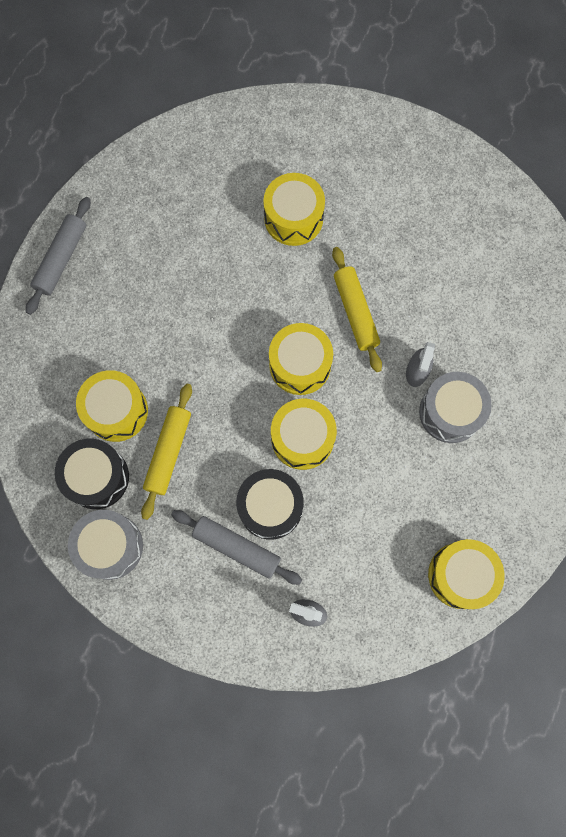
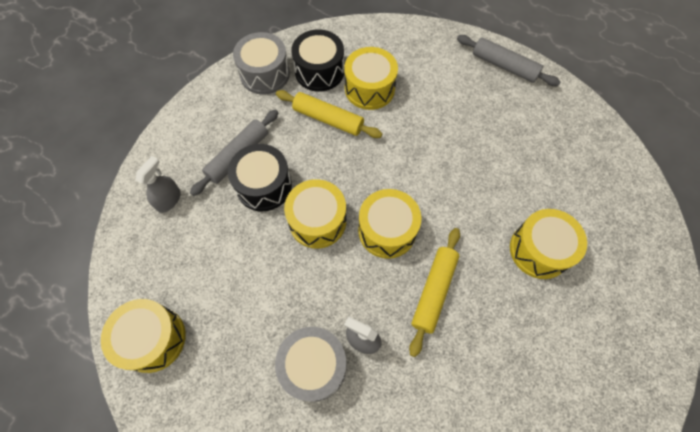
camera: 100 degrees right, 10 degrees down
yellow rolling pin [332,247,382,372] -> yellow rolling pin turned 60 degrees counterclockwise [409,228,460,357]

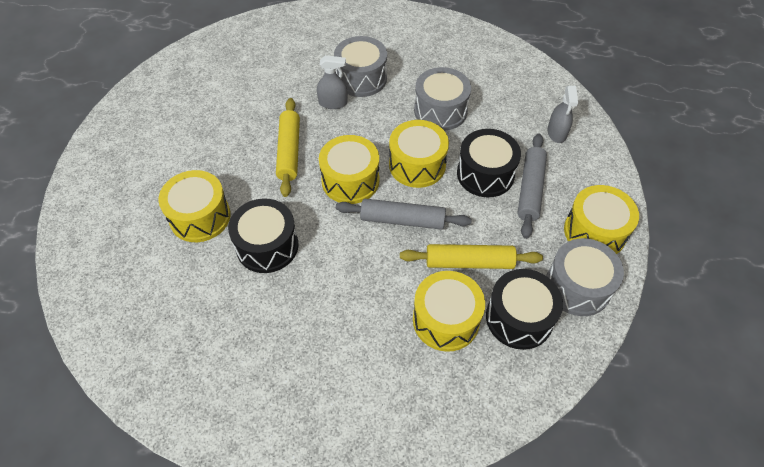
camera: 155 degrees right, 10 degrees down
yellow drum [101,299,186,373] -> yellow drum moved to [564,185,639,254]
grey rolling pin [457,35,560,86] -> grey rolling pin moved to [336,199,472,230]
none -> black drum [228,199,299,273]
none -> grey drum [414,67,471,131]

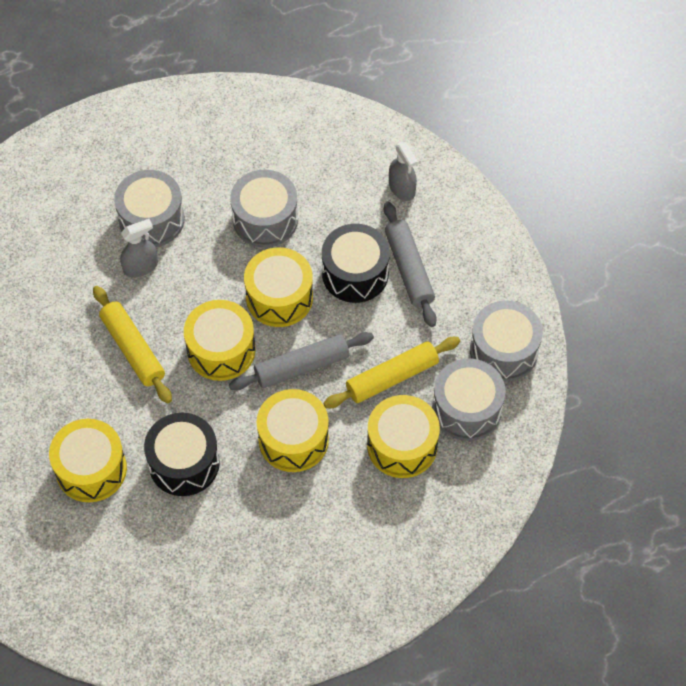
camera: 30 degrees left, 5 degrees up
black drum [486,269,563,350] -> grey drum [432,359,506,441]
yellow drum [564,185,639,254] -> yellow drum moved to [256,389,329,472]

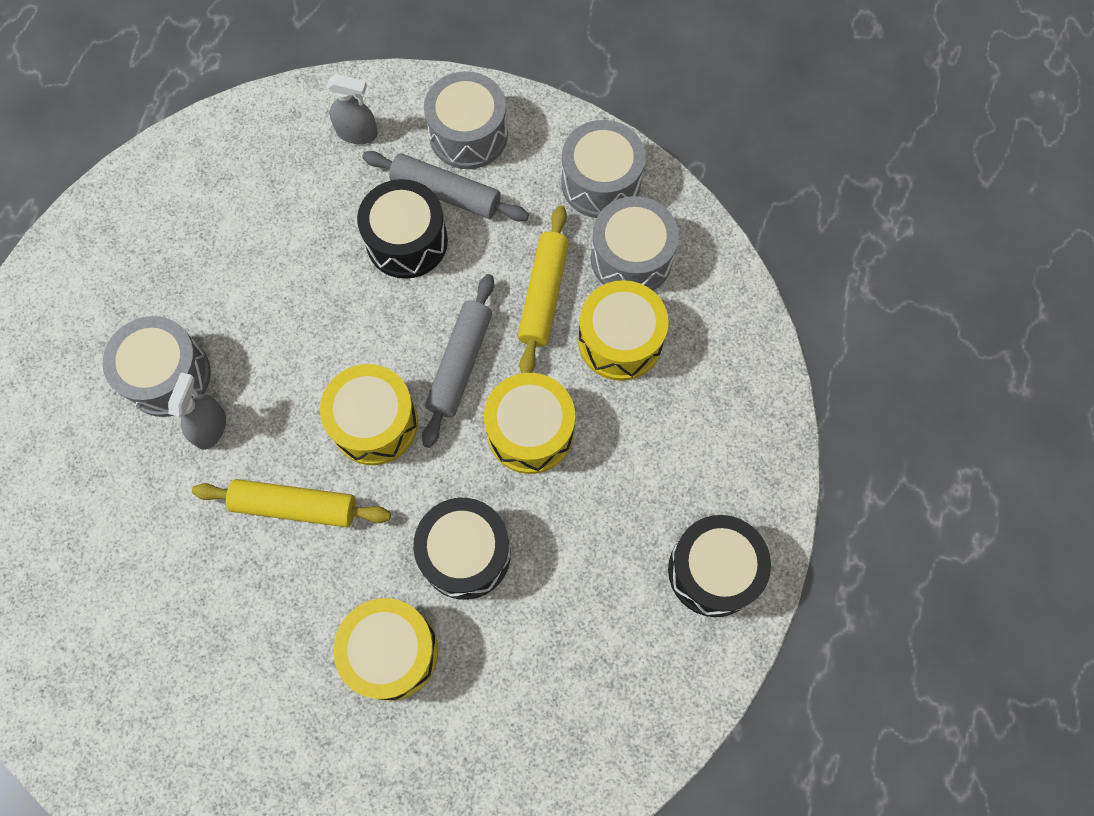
camera: 50 degrees left, 10 degrees up
grey drum [230,170,298,247] -> grey drum moved to [424,71,508,169]
yellow drum [244,247,313,327] -> none
none -> black drum [668,515,771,617]

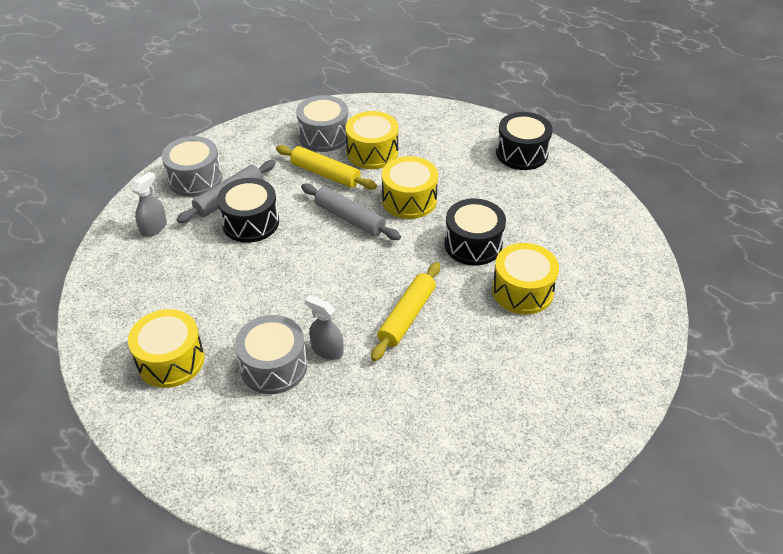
camera: 70 degrees left, 25 degrees down
yellow drum [320,364,418,465] -> yellow drum moved to [128,309,205,388]
grey drum [561,120,646,218] -> none

